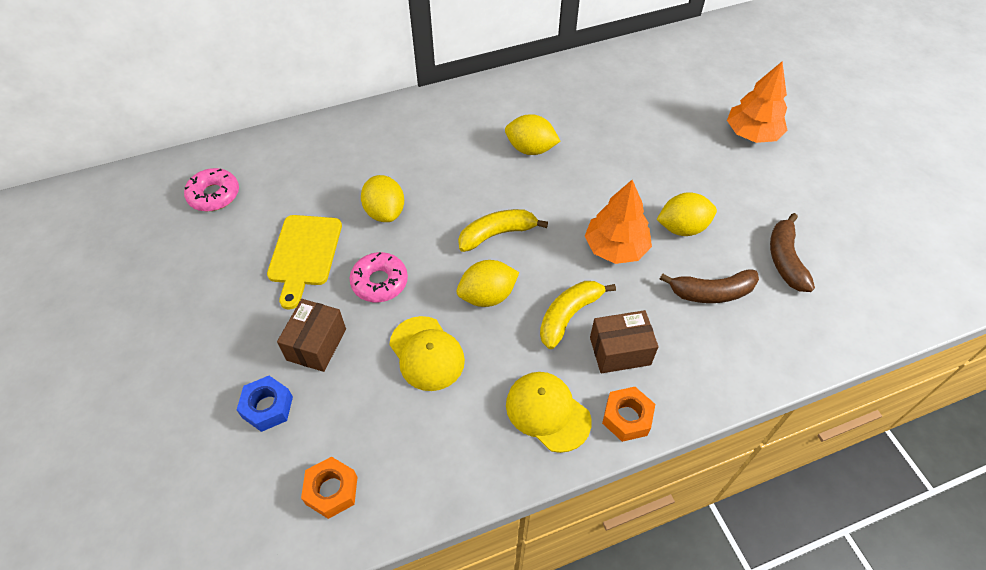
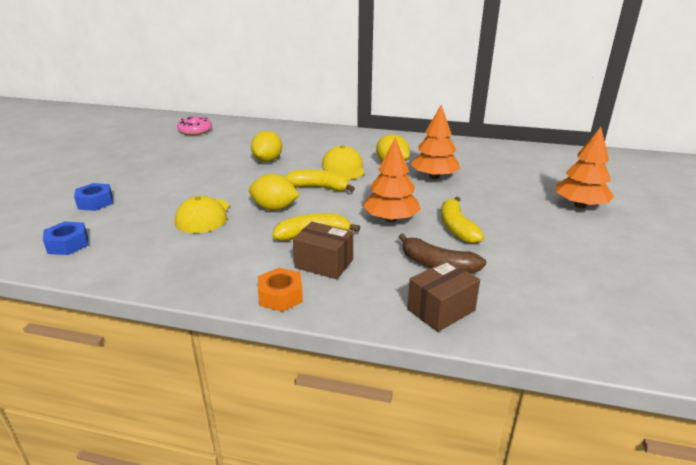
camera: 35 degrees right, 25 degrees down
yellow cutting board [267,215,342,310] -> none
brown box [277,299,346,372] -> brown box moved to [407,260,480,332]
orange nut [301,457,357,519] -> blue nut [43,222,88,255]
pink donut [350,252,408,302] -> none
yellow cap [506,372,592,453] -> yellow cap moved to [322,146,365,180]
yellow lemon [656,192,717,236] -> yellow banana [441,197,484,244]
brown banana [770,213,815,292] -> none
none -> orange tree [411,105,460,179]

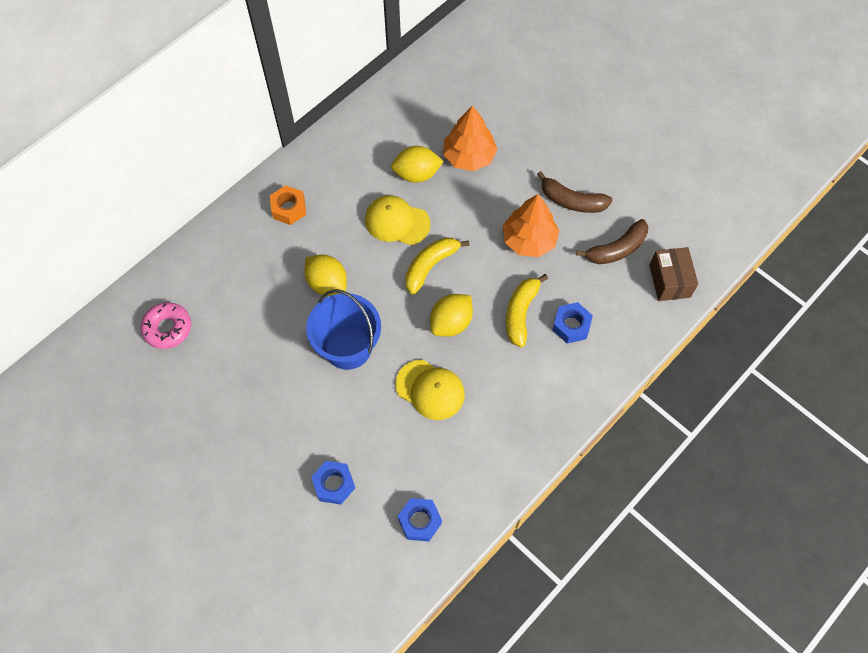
camera: 60 degrees left, 35 degrees up
orange nut [258,268,303,312] -> orange nut moved to [270,185,306,225]
brown box [293,222,353,279] -> blue nut [552,302,593,343]
yellow banana [441,197,484,244] -> brown banana [537,171,613,213]
orange tree [556,127,614,208] -> none
none -> blue bucket [306,289,381,370]

